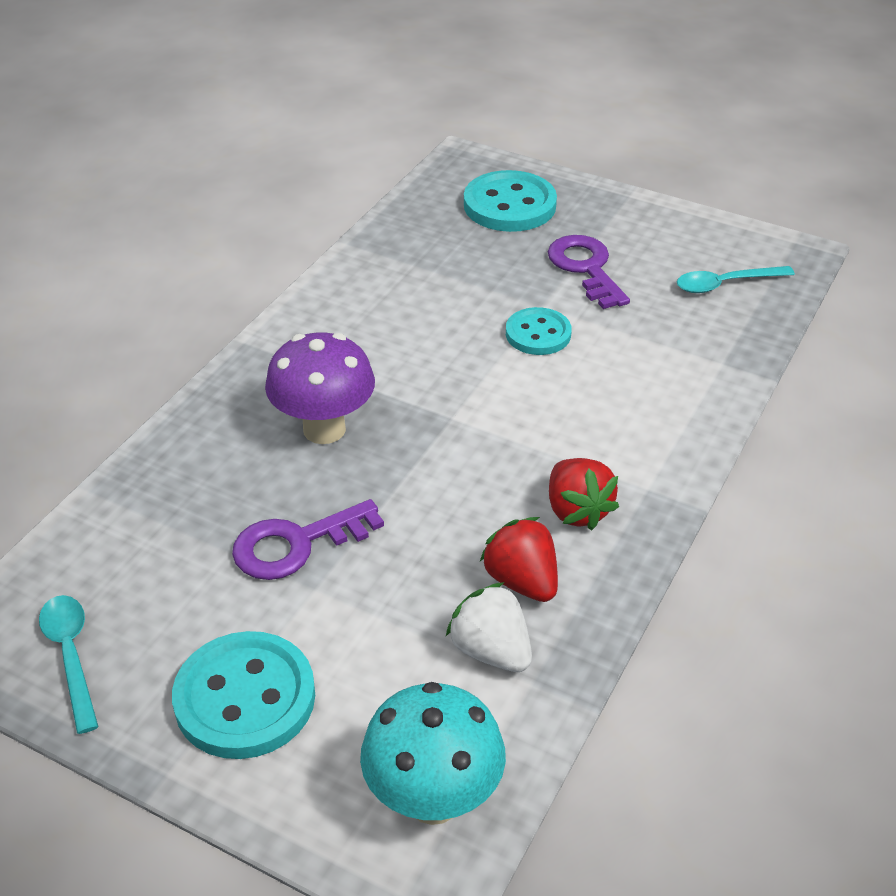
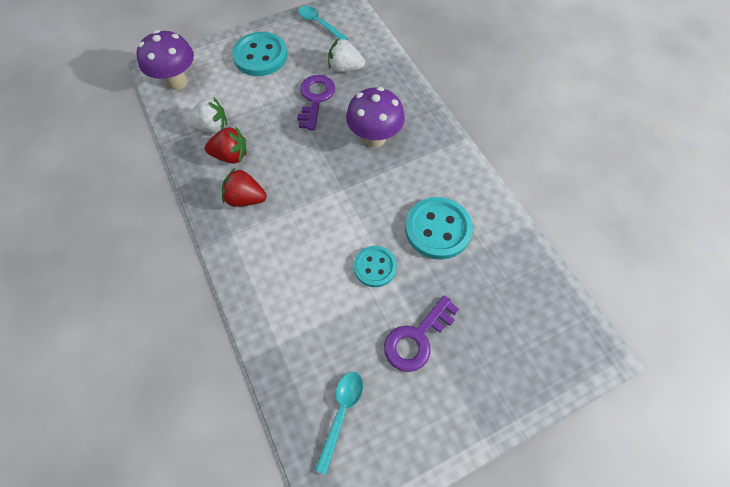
camera: 125 degrees right, 20 degrees up
turquoise spoon [39,595,99,734] -> turquoise spoon turned 150 degrees counterclockwise [298,6,349,40]
turquoise mushroom [360,682,506,825] -> purple mushroom [136,30,194,90]
turquoise button [464,170,557,232] -> turquoise button moved to [405,197,473,260]
purple key [548,235,630,309] -> purple key turned 120 degrees clockwise [384,295,459,372]
none -> white strawberry [328,38,365,73]

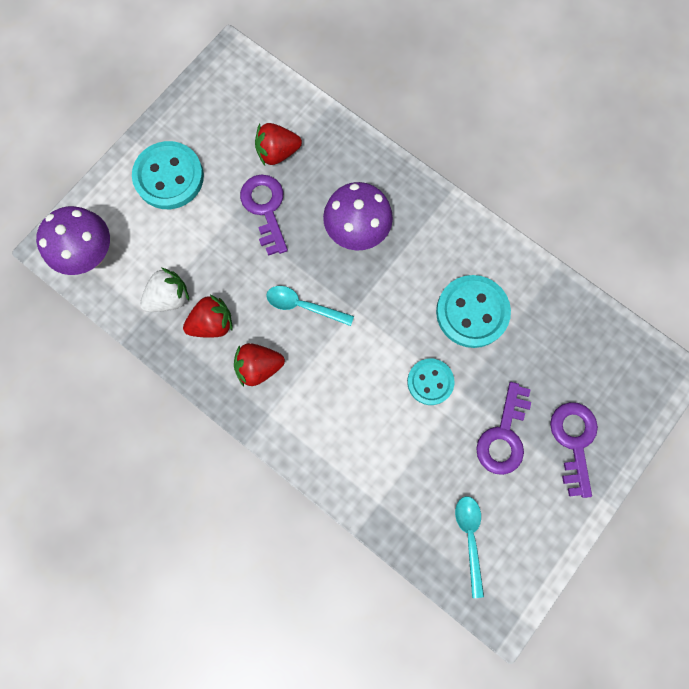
camera: 25 degrees left, 15 degrees up
turquoise spoon [298,6,349,40] -> turquoise spoon moved to [266,286,354,326]
white strawberry [328,38,365,73] -> red strawberry [255,123,302,166]
none -> purple key [550,402,598,498]

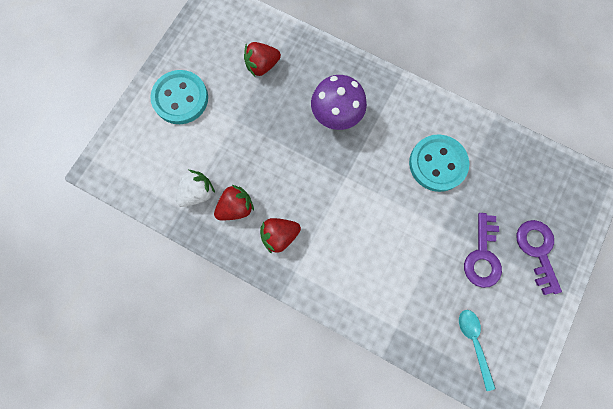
camera: 10 degrees left, 0 degrees up
purple mushroom [36,206,110,275] -> none
purple key [240,175,288,256] -> none
turquoise spoon [266,286,354,326] -> none
turquoise button [407,359,454,405] -> none

